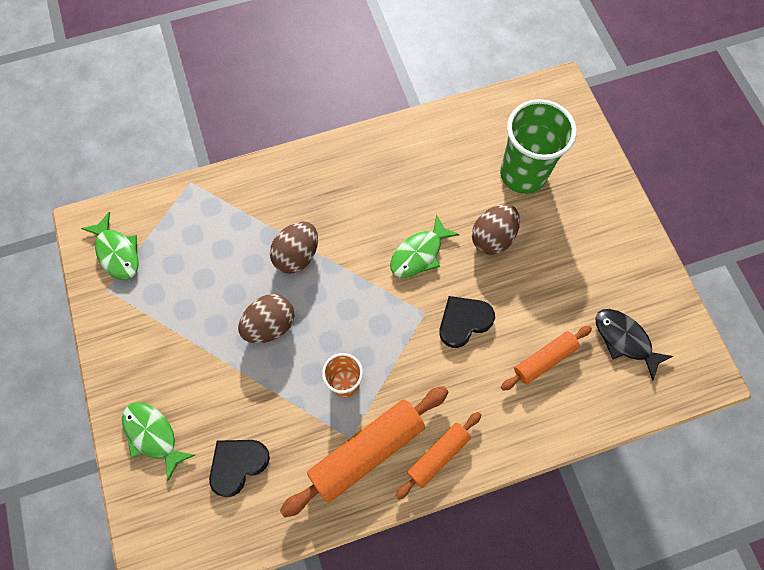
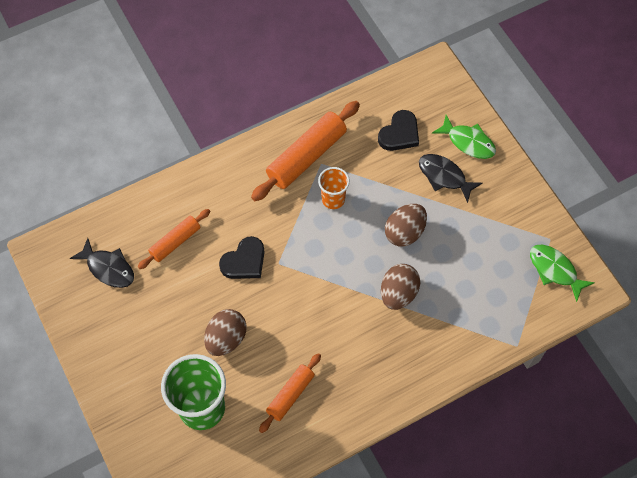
camera: 170 degrees right, 5 degrees down
green fish [390,214,460,278] -> none
orange rolling pin [395,412,481,500] -> orange rolling pin moved to [259,353,321,433]
none -> black fish [419,154,483,203]

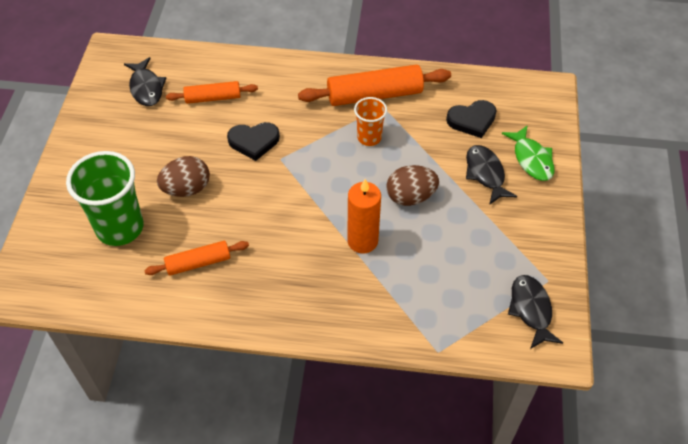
camera: 35 degrees right, 10 degrees down
brown egg [381,264,420,310] -> orange candle [347,179,381,253]
green fish [530,245,595,302] -> black fish [508,275,563,349]

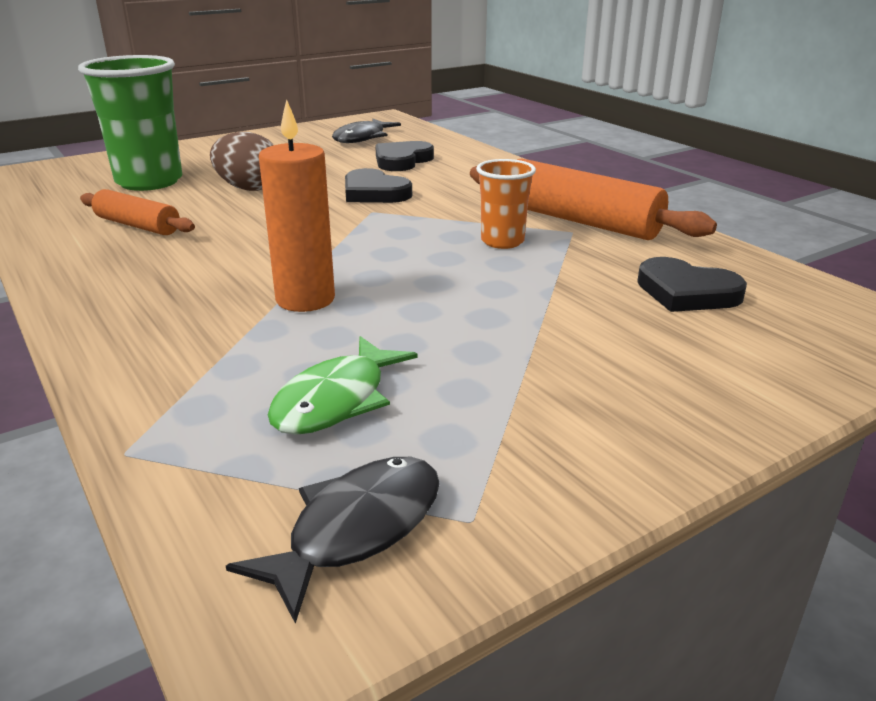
camera: 50 degrees right, 25 degrees down
orange rolling pin [166,81,258,104] -> black heart [375,141,434,171]
brown egg [386,165,439,206] -> none
black fish [466,145,517,205] -> none
green fish [502,125,555,181] -> green fish moved to [268,336,418,435]

